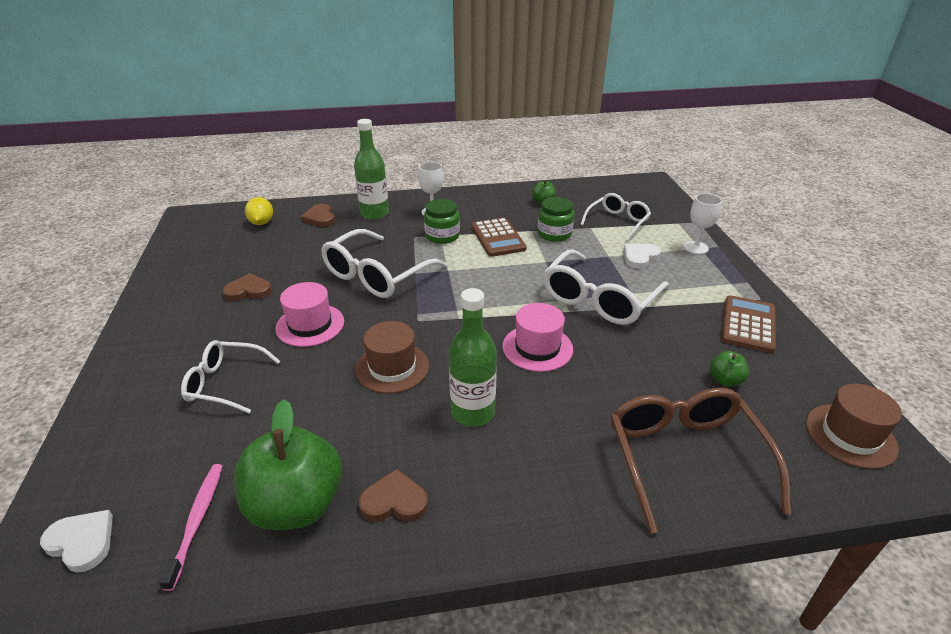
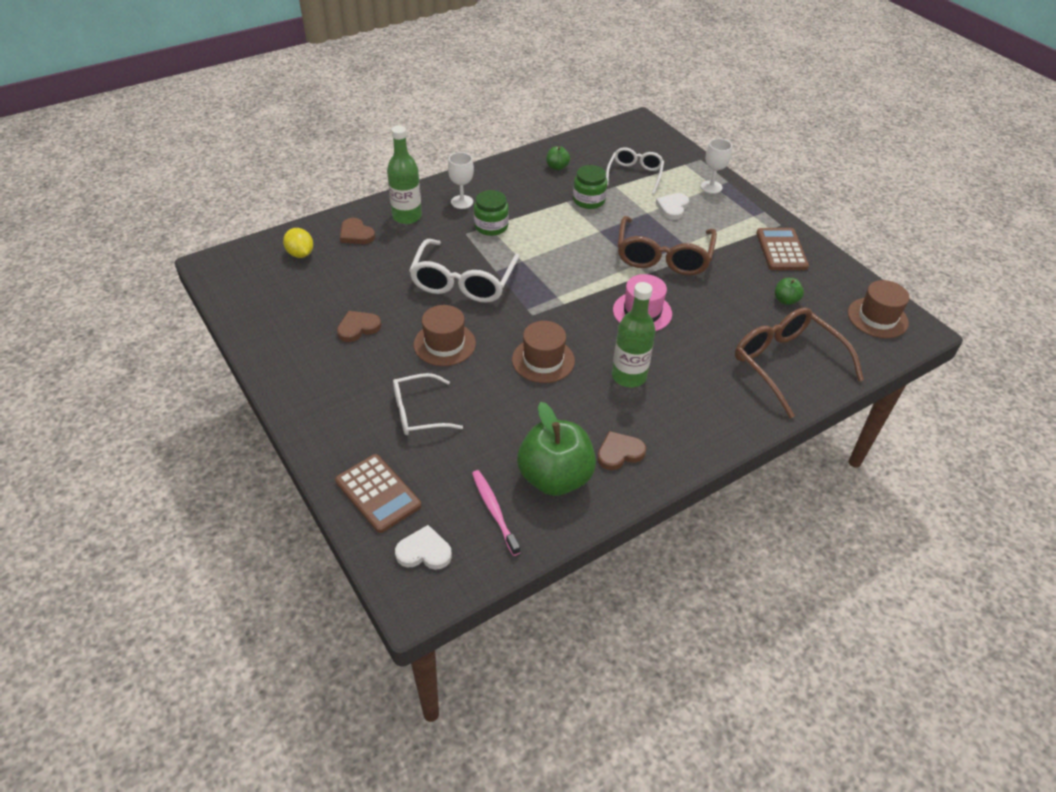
camera: 25 degrees left, 10 degrees up
pink hat [275,282,344,347] -> brown hat [414,305,476,366]
brown calculator [472,217,527,257] -> brown calculator moved to [335,454,421,533]
white glasses [543,249,669,325] -> brown glasses [618,216,717,275]

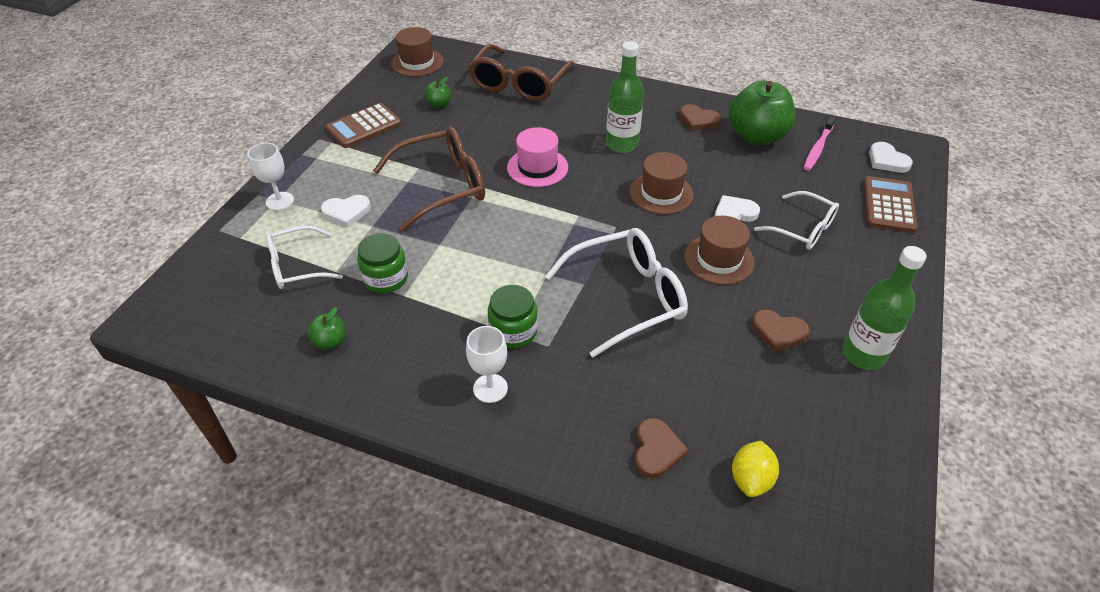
camera: 125 degrees left, 0 degrees up
green bottle [387,125,422,224] -> green bottle moved to [842,246,927,370]
none -> white heart [715,195,760,222]

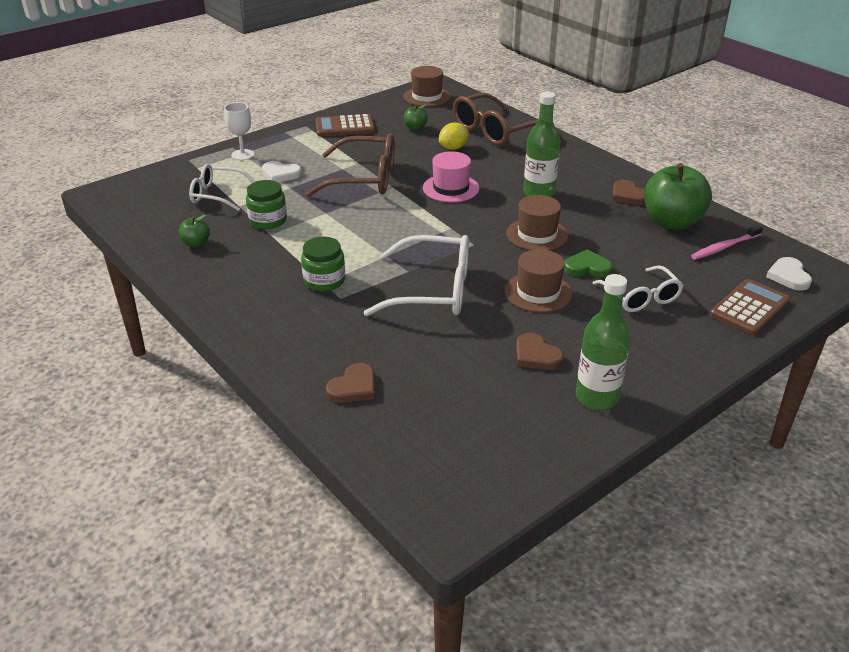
camera: 30 degrees right, 10 degrees down
white goblet [466,326,508,403] -> none
white heart [715,195,760,222] -> green heart [564,250,613,278]
yellow lemon [732,441,779,497] -> yellow lemon moved to [439,122,469,150]

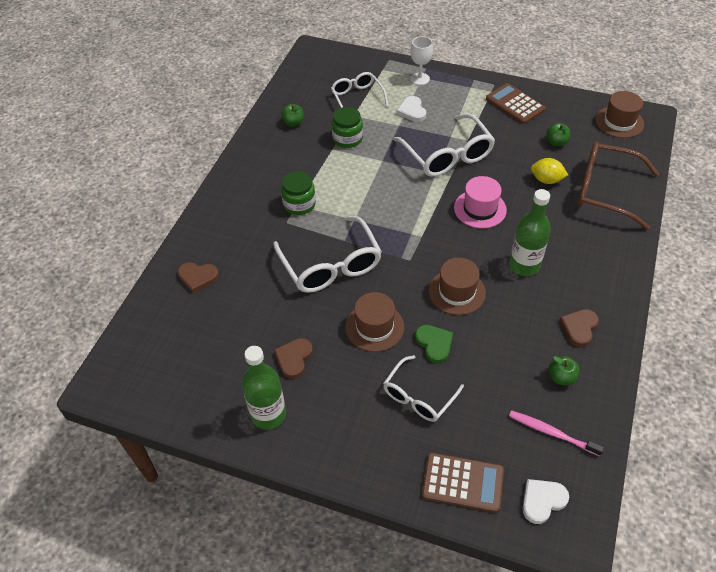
camera: 60 degrees right, 15 degrees up
brown glasses [306,133,395,197] -> white glasses [393,114,495,177]
green apple [644,163,712,230] -> green apple [549,356,580,385], size x0.45

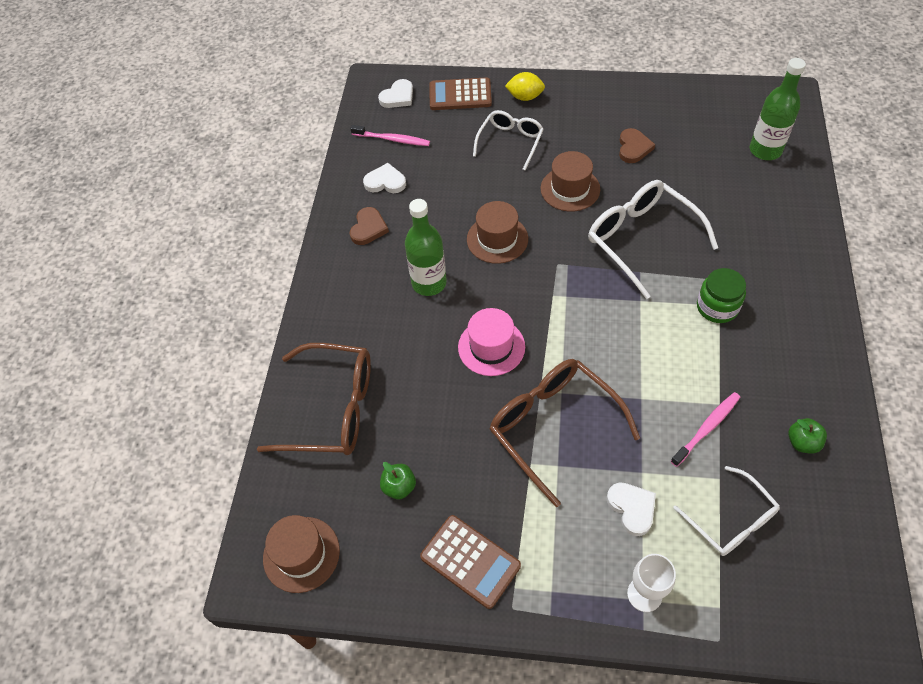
camera: 170 degrees right, 5 degrees up
brown heart [178,262,219,293] -> none
green bottle [242,346,286,430] -> green bottle moved to [750,58,806,160]
green jar [332,107,363,148] -> pink toothbrush [671,392,740,467]
white glasses [393,114,495,177] -> brown glasses [490,359,640,507]
green heart [415,325,453,363] -> none
yellow lemon [531,158,568,184] -> yellow lemon moved to [505,72,545,101]
green apple [549,356,580,385] -> white heart [363,163,406,193]

